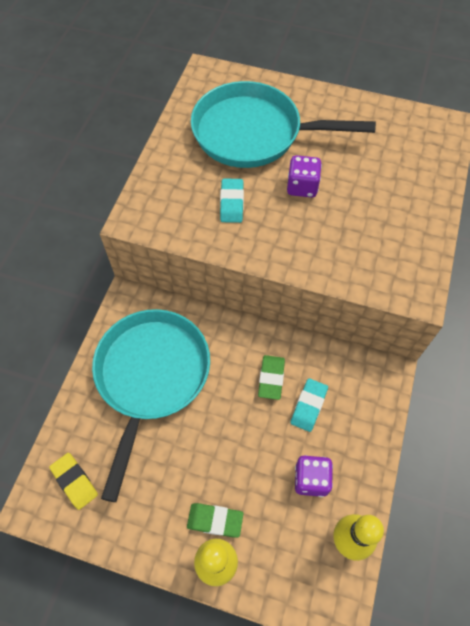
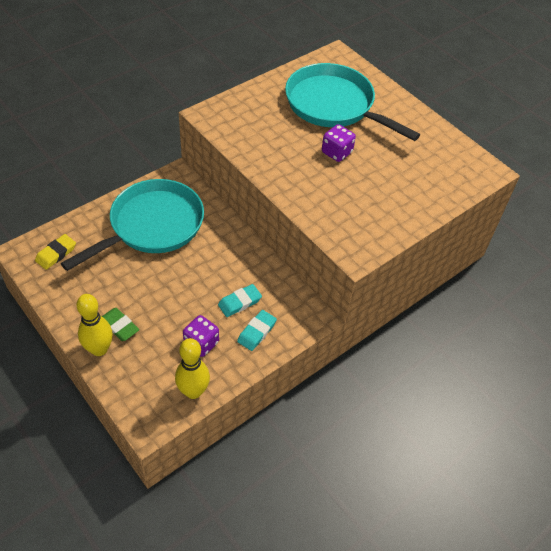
camera: 30 degrees right, 10 degrees down
yellow eraser [49,453,98,510] -> yellow eraser turned 45 degrees clockwise [35,234,76,270]
turquoise eraser [220,179,244,223] -> turquoise eraser moved to [237,310,277,351]
green eraser [258,355,285,400] -> none

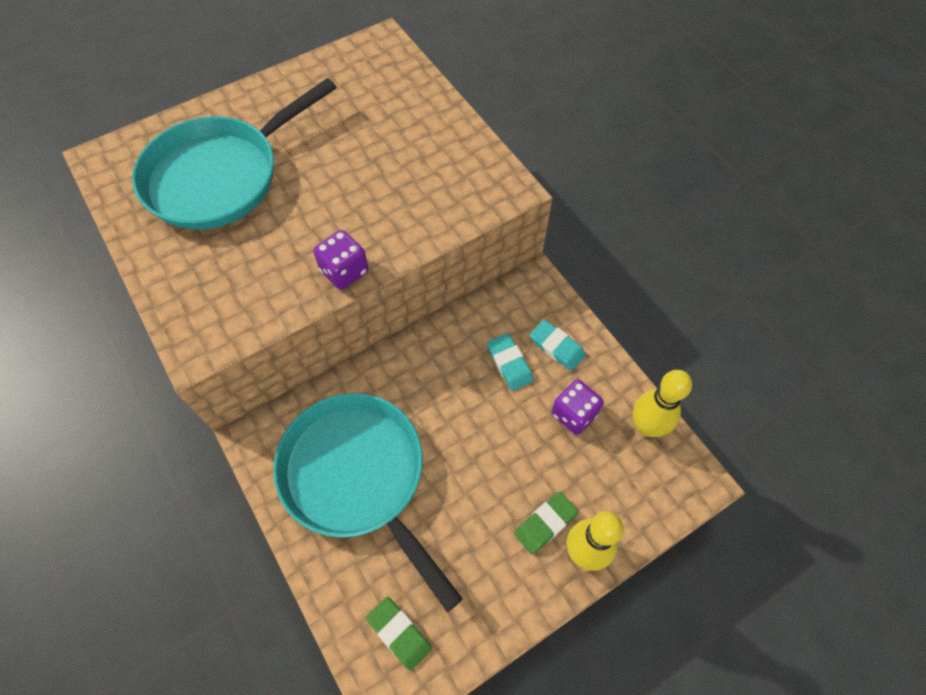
camera: 80 degrees left, 10 degrees up
yellow eraser [35,234,76,270] -> green eraser [366,596,432,671]
purple dice [322,124,356,162] -> purple dice moved to [313,230,368,290]

